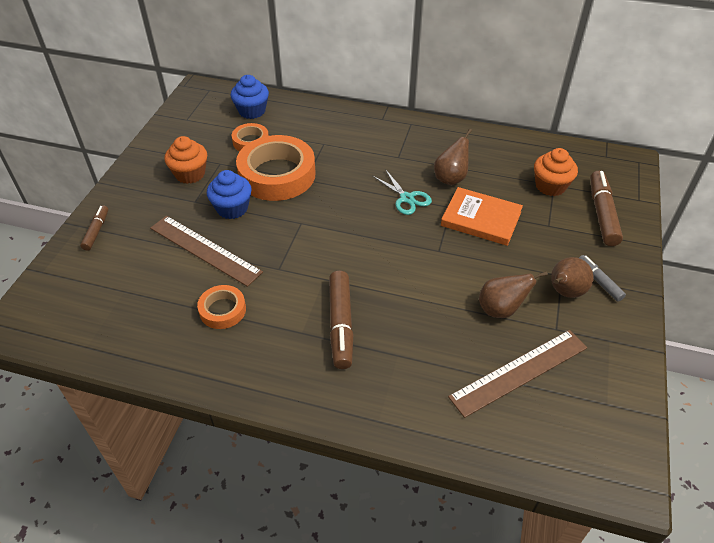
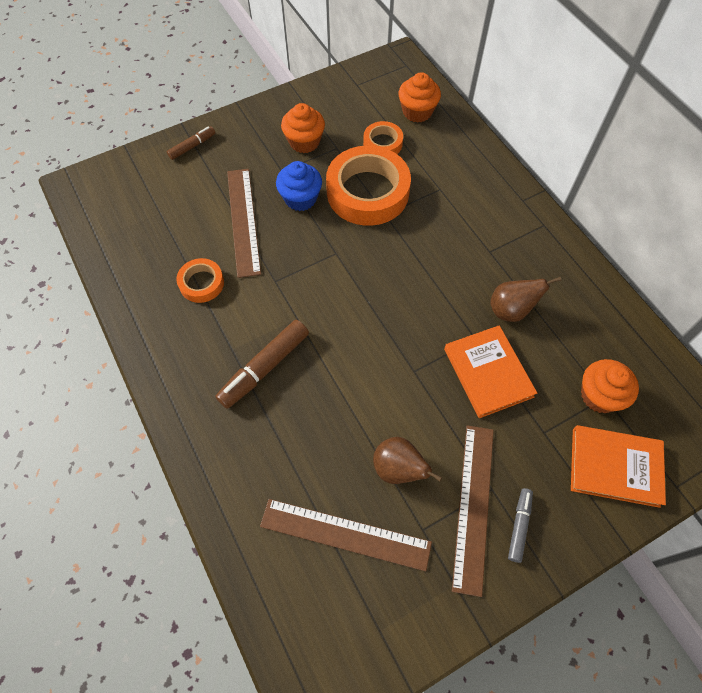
camera: 45 degrees right, 15 degrees up
blue cupcake [231,75,269,119] -> orange cupcake [398,72,441,123]
turquoise scissors [373,169,432,215] -> none
brown pear [551,257,594,298] -> brown ruler [452,425,494,597]
brown marker [590,171,623,246] -> orange book [571,425,666,508]

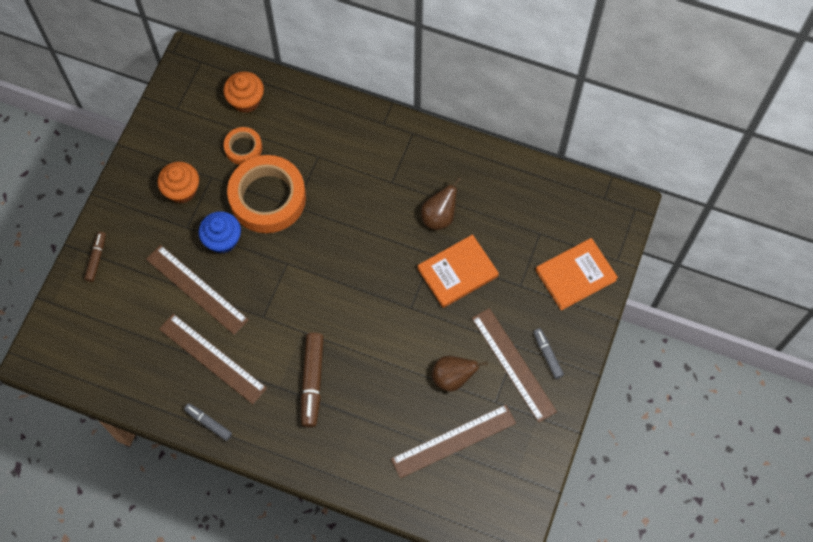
camera: 40 degrees left, 5 degrees up
orange tape [177,258,224,303] -> brown ruler [159,314,267,404]
orange book [444,325,537,418] -> orange book turned 60 degrees counterclockwise [417,234,499,308]
orange cupcake [581,359,639,413] -> none
none -> grey marker [184,403,232,441]

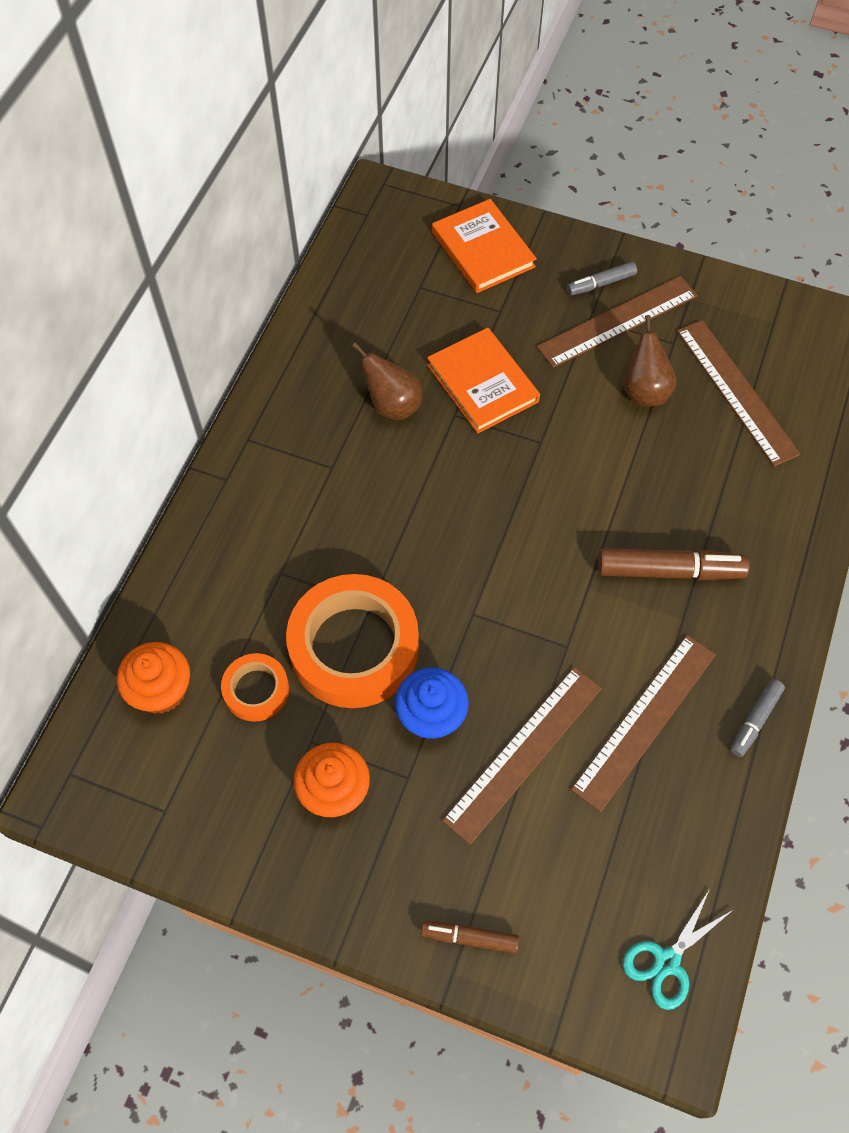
camera: 90 degrees left, 5 degrees down
none -> turquoise scissors [623,889,733,1010]

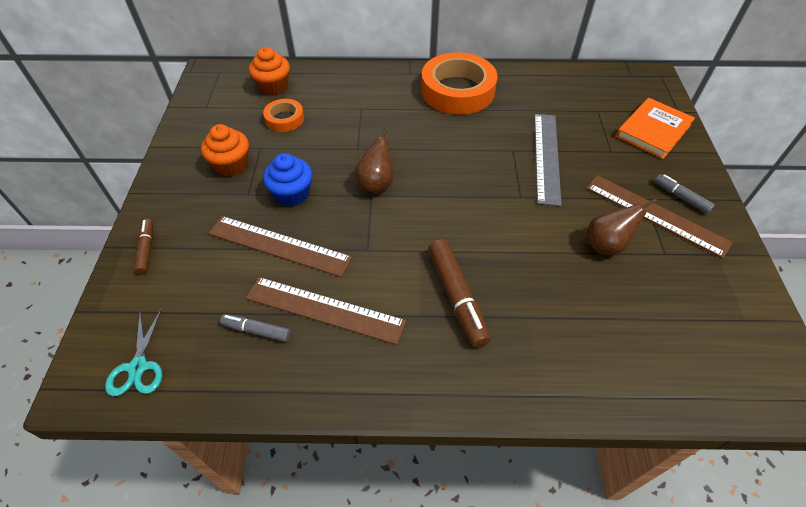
camera: 70 degrees right, 10 degrees down
orange tape [286,574,419,708] -> orange tape moved to [421,52,497,115]
brown pear [352,342,422,420] -> brown pear moved to [354,126,393,193]
orange book [427,328,540,433] -> grey ruler [534,114,562,206]
turquoise scissors [623,889,733,1010] -> turquoise scissors turned 120 degrees counterclockwise [105,308,162,396]
brown ruler [677,320,801,467] -> none
grey marker [730,679,785,757] -> grey marker moved to [220,314,291,342]

